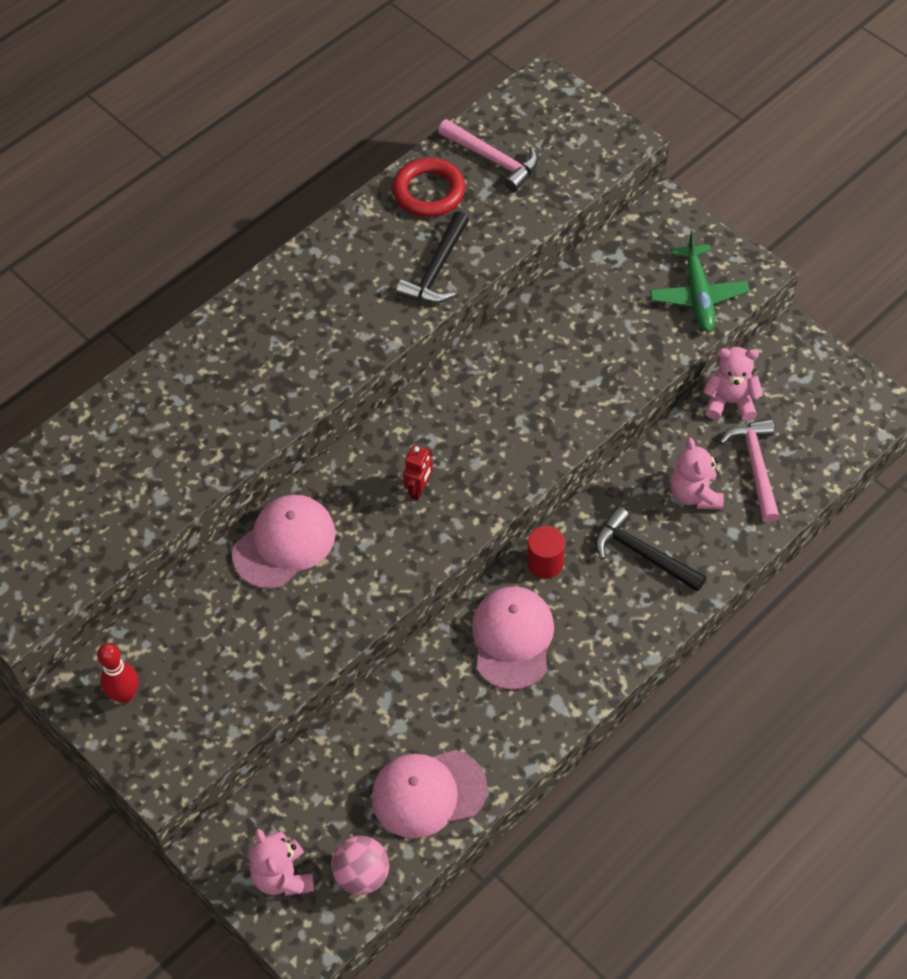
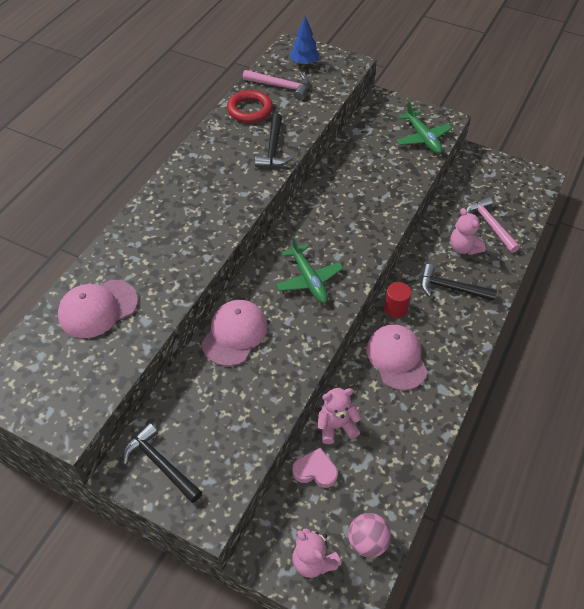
camera: 20 degrees left, 5 degrees down
red bowling pin [97,643,139,703] -> black hammer [123,423,202,503]
pink cap [372,750,487,838] -> pink cap moved to [58,280,138,338]
red robot [403,445,433,500] -> green plane [276,236,343,303]
pink teddy bear [703,347,763,421] -> pink teddy bear moved to [317,388,362,444]
none -> blue tree [290,16,320,65]
none -> pink heart [293,448,338,488]

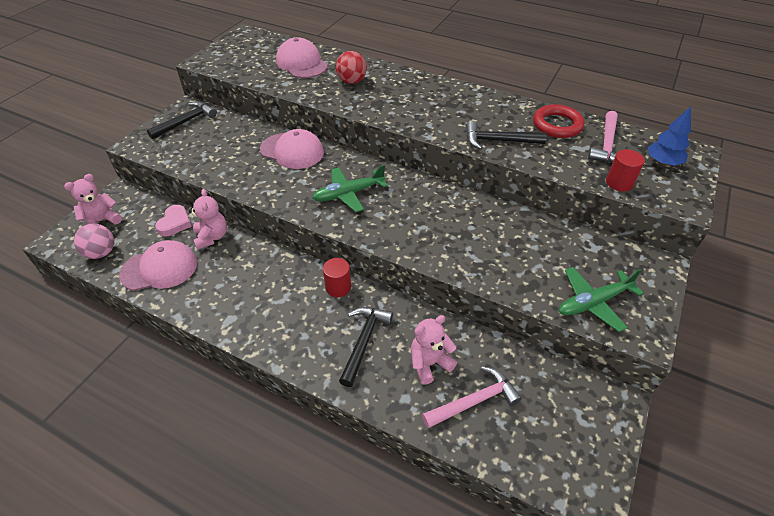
camera: 90 degrees right, 5 degrees down
pink cap [367,324,428,391] -> pink cap moved to [119,240,197,291]
none -> red ball [336,51,367,84]
none -> red cylinder [606,149,645,192]

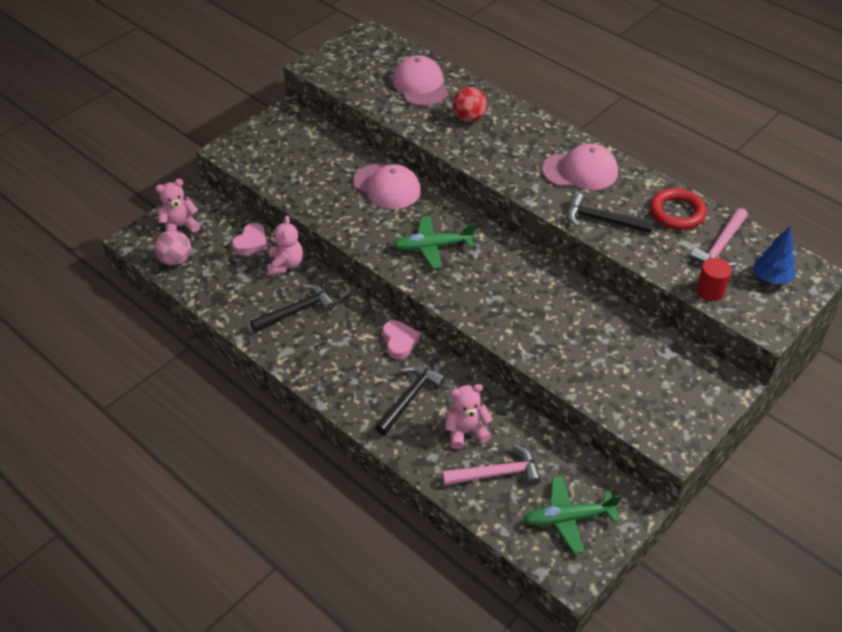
camera: 15 degrees right, 0 degrees up
pink cap [119,240,197,291] -> pink cap moved to [542,144,618,190]
black hammer [147,101,217,139] -> black hammer moved to [250,284,336,332]
red cylinder [323,258,351,297] -> pink heart [383,320,420,359]
green plane [559,267,644,332] -> green plane moved to [523,476,621,554]

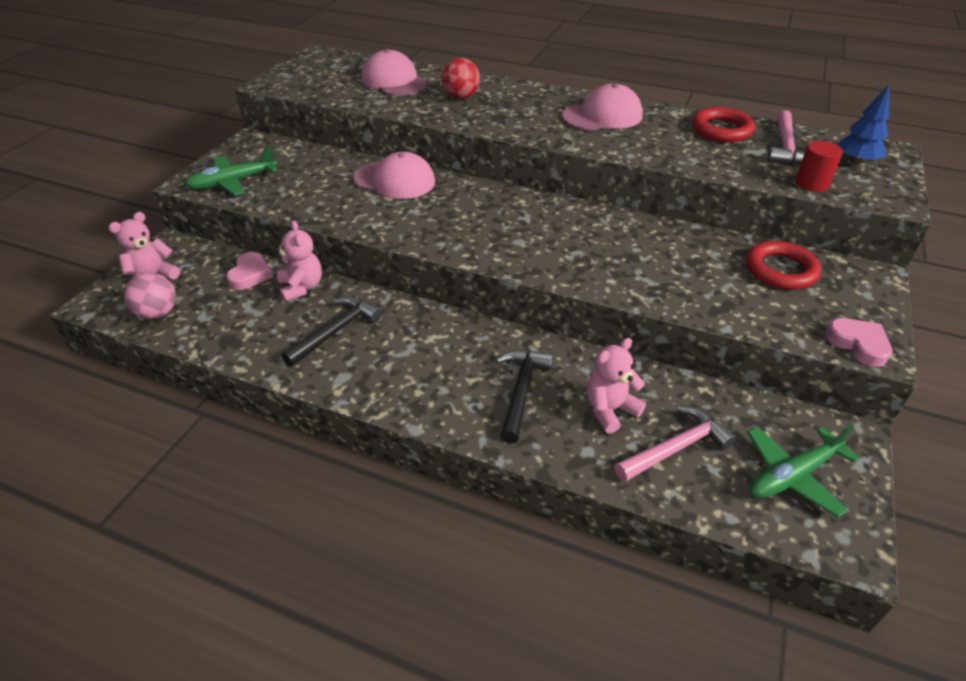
camera: 20 degrees left, 5 degrees down
pink heart [383,320,420,359] -> pink heart moved to [826,318,892,367]
green plane [393,216,475,269] -> green plane moved to [185,146,277,196]
black hammer [567,193,654,233] -> none
none -> red ring [746,241,821,290]

